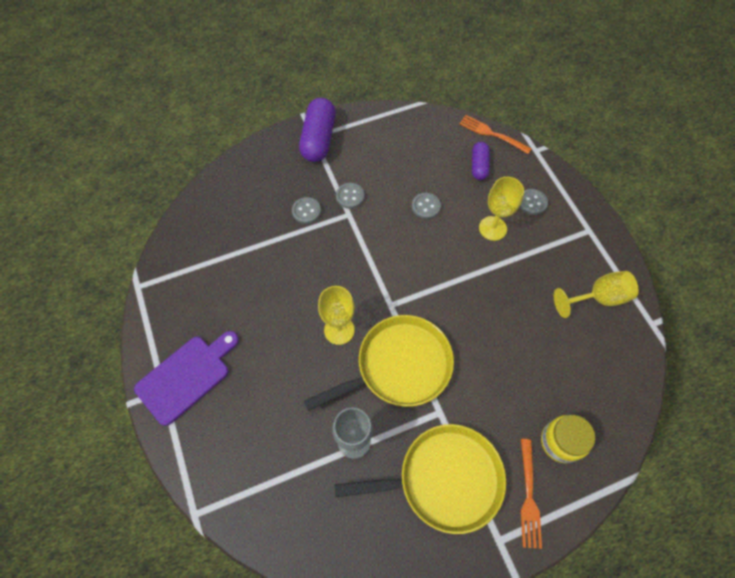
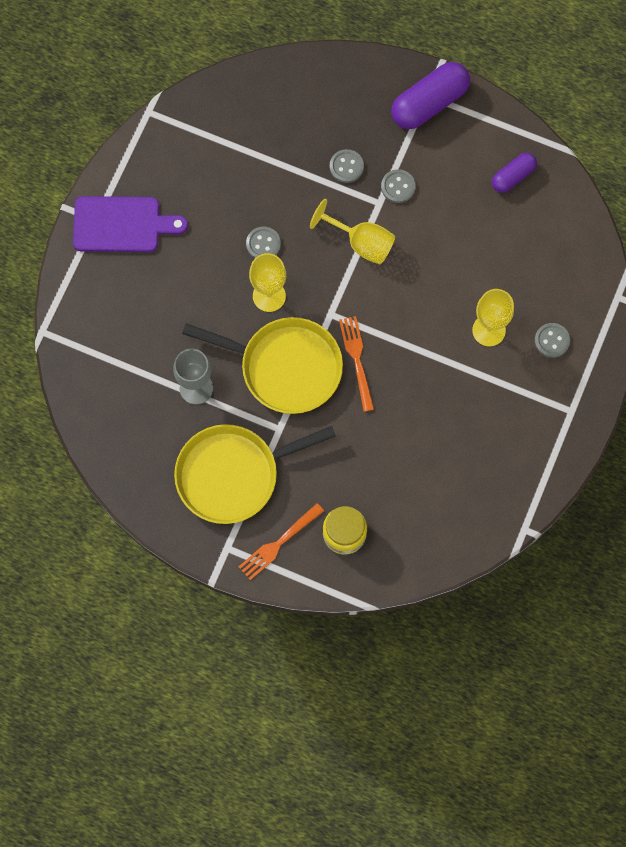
camera: 45 degrees right, 10 degrees up
yellow pan [335,424,506,534] -> yellow pan turned 120 degrees clockwise [174,424,336,524]
grey button [412,193,441,219] -> grey button moved to [246,226,281,258]
orange fork [459,115,532,154] -> orange fork moved to [339,316,374,412]
purple capsule [472,142,490,180] -> purple capsule moved to [492,153,537,193]
yellow goblet [554,271,639,318] -> yellow goblet moved to [310,199,395,264]

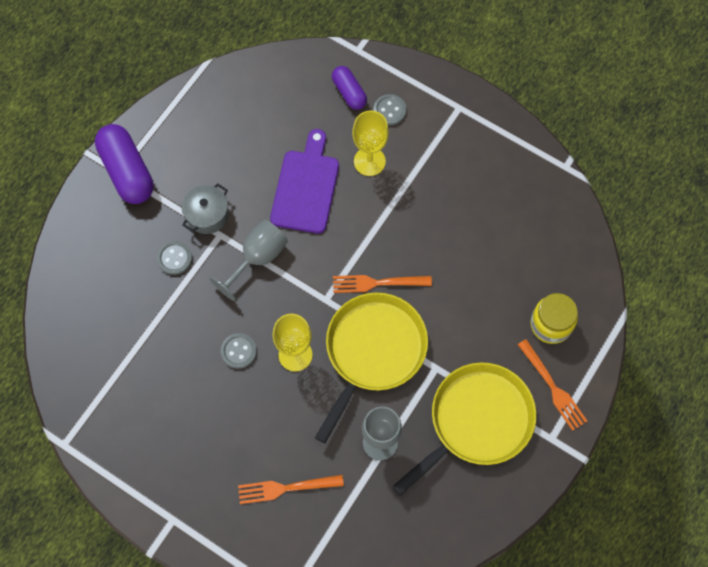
camera: 80 degrees left, 5 degrees down
purple cutting board [73,196,188,252] -> purple cutting board moved to [270,129,339,234]
yellow pan [174,424,336,524] -> yellow pan turned 120 degrees counterclockwise [392,363,536,496]
yellow goblet [310,199,395,264] -> grey goblet [210,220,288,301]
grey button [381,169,416,203] -> grey pot [182,183,229,234]
purple capsule [492,153,537,193] -> purple capsule moved to [332,66,367,110]
none -> orange fork [238,475,344,504]

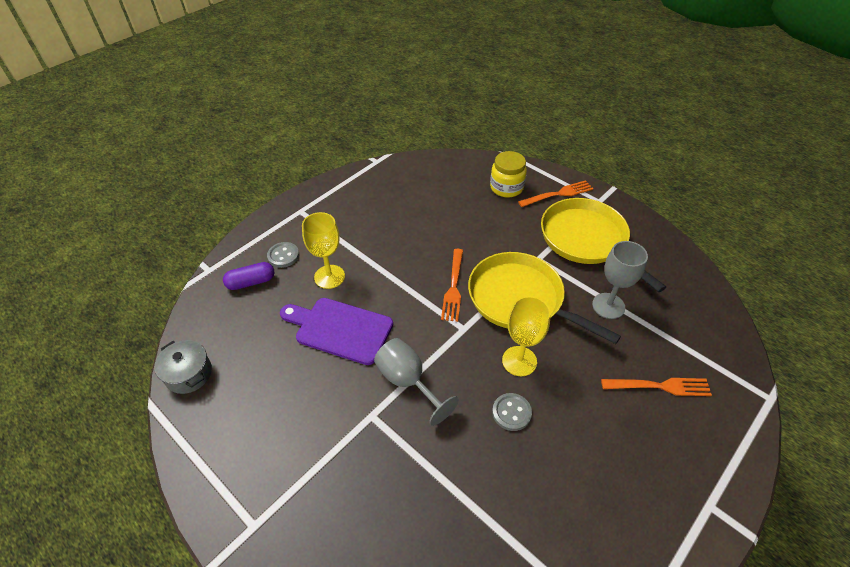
camera: 80 degrees left, 20 degrees down
purple capsule [95,124,154,204] -> none
grey button [157,241,192,275] -> none
grey pot [182,183,229,234] -> grey pot moved to [154,340,212,394]
orange fork [238,475,344,504] -> orange fork turned 90 degrees counterclockwise [601,378,712,396]

